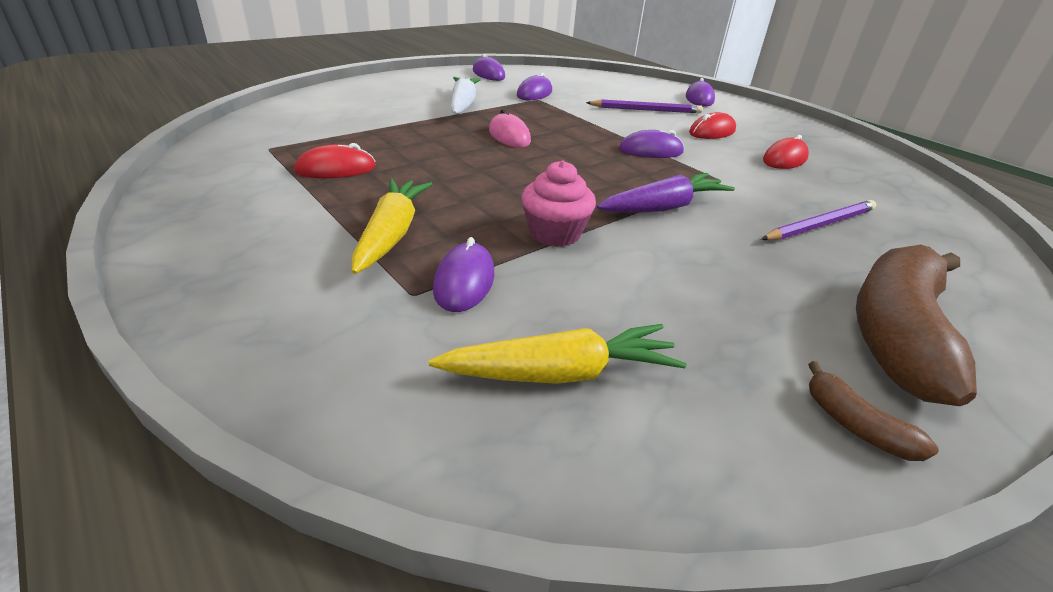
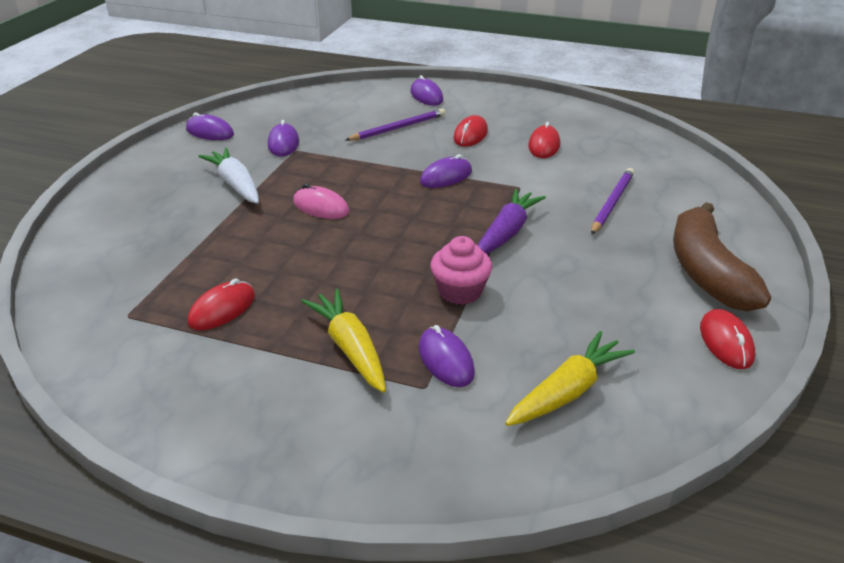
camera: 30 degrees left, 0 degrees up
brown banana [808,361,939,461] -> red mouse [700,309,755,369]

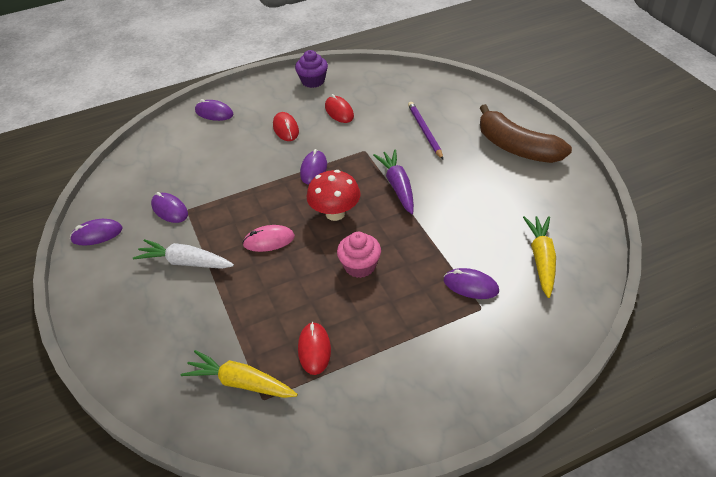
camera: 40 degrees left, 10 degrees up
yellow carrot [301,289,386,393] -> yellow carrot moved to [181,350,298,398]
purple pencil [345,108,445,141] -> none
pink cupcake [430,236,492,305] -> pink cupcake moved to [337,232,381,278]
red mouse [700,309,755,369] -> none
none -> purple cupcake [295,50,328,88]
none -> red mushroom [307,170,361,221]

